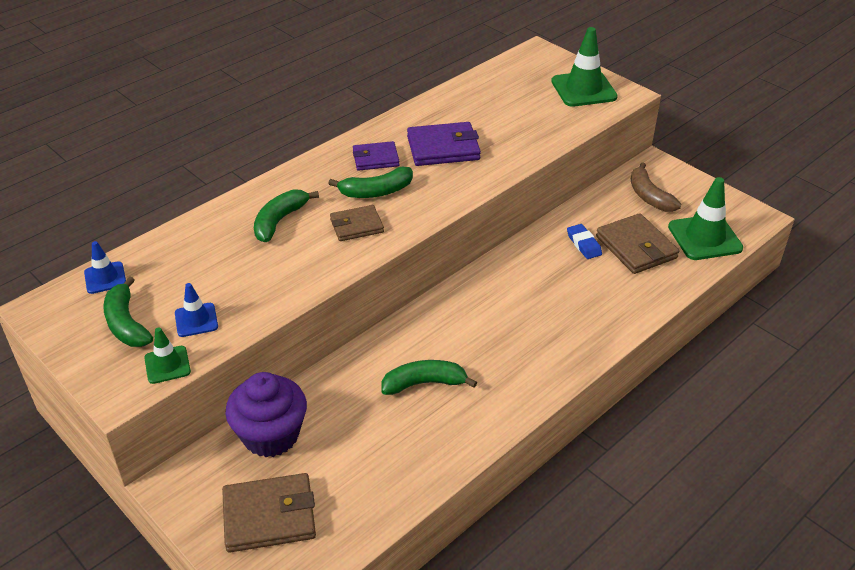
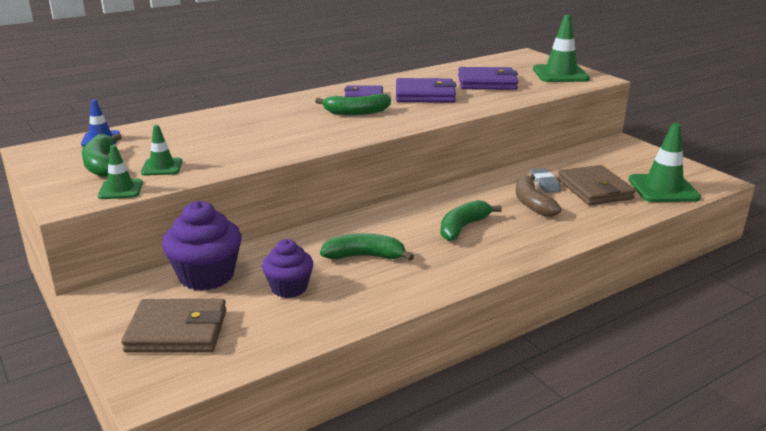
camera: 10 degrees right, 15 degrees down
blue traffic cone [175,283,218,337] -> green traffic cone [141,125,182,176]
green banana [254,189,319,242] -> green banana moved to [440,200,502,241]
brown wallet [330,205,384,241] -> none
blue eraser [567,224,602,259] -> grey eraser [530,168,561,193]
brown banana [631,162,681,212] -> brown banana moved to [516,174,561,217]
none -> purple cupcake [262,239,313,298]
none -> purple wallet [458,67,518,90]

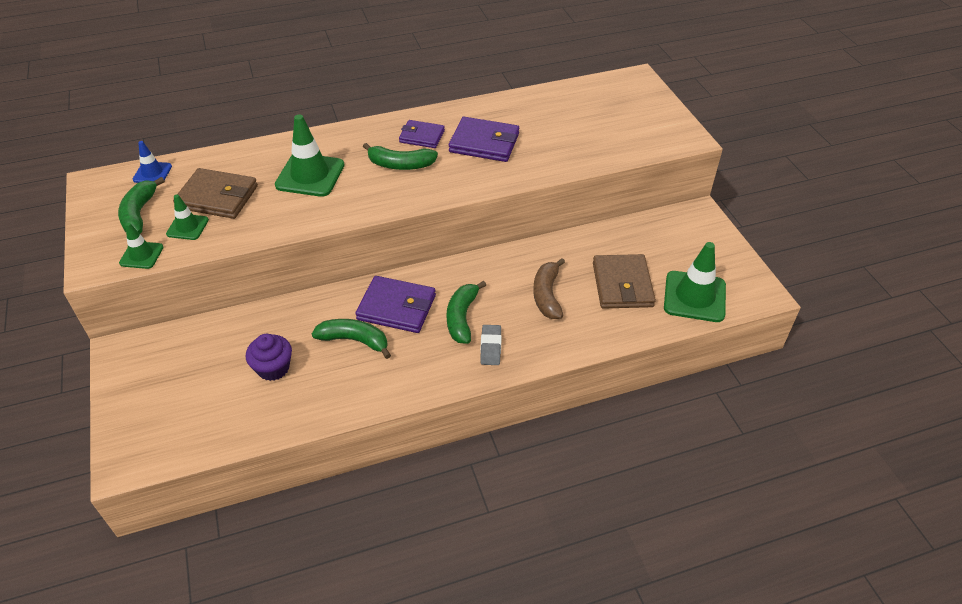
camera: 15 degrees right, 20 degrees up
brown wallet [121,299,227,353] -> brown wallet moved to [173,168,258,219]
purple cupcake [162,201,242,291] -> none
green banana [440,200,502,241] -> green banana turned 45 degrees counterclockwise [446,281,486,344]
purple wallet [458,67,518,90] -> purple wallet moved to [355,276,436,333]
grey eraser [530,168,561,193] -> grey eraser moved to [480,325,502,365]
green traffic cone [533,15,590,82] -> green traffic cone moved to [275,115,344,197]

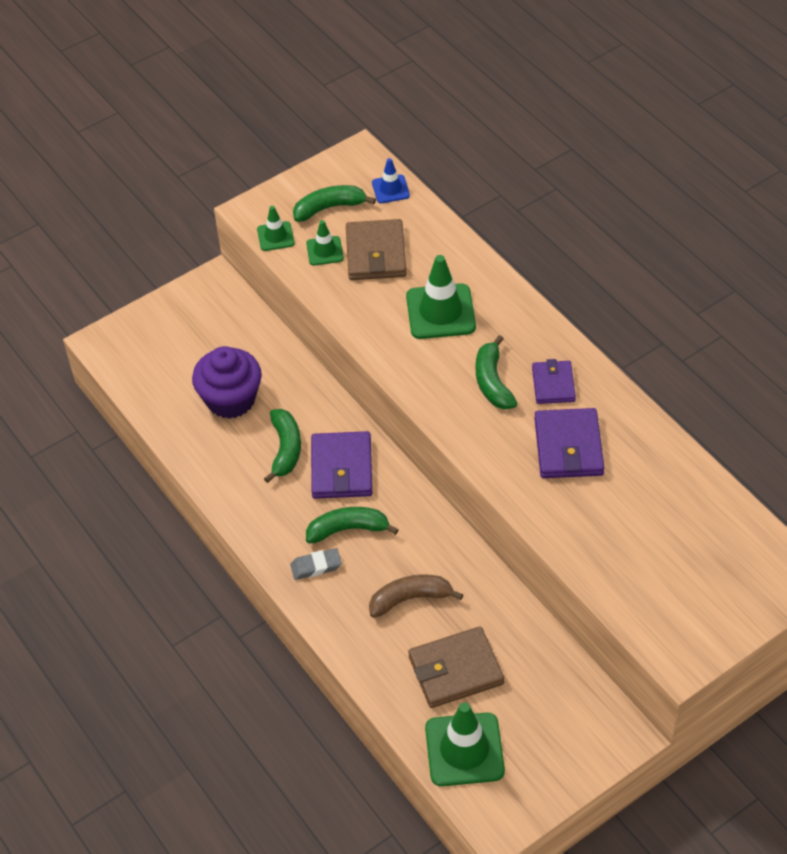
camera: 75 degrees right, 5 degrees up
purple cupcake [246,334,292,381] -> purple cupcake [192,346,262,419], size x1.54

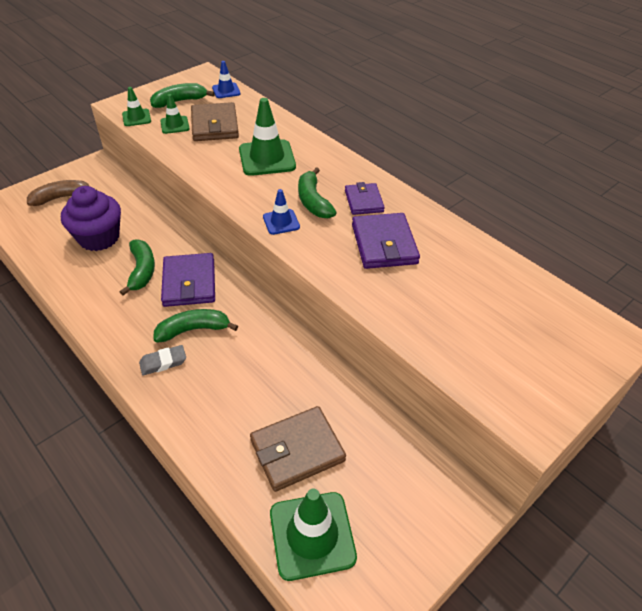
camera: 10 degrees left, 5 degrees down
brown banana [369,574,464,618] -> brown banana moved to [27,180,98,206]
none -> blue traffic cone [263,189,300,235]

